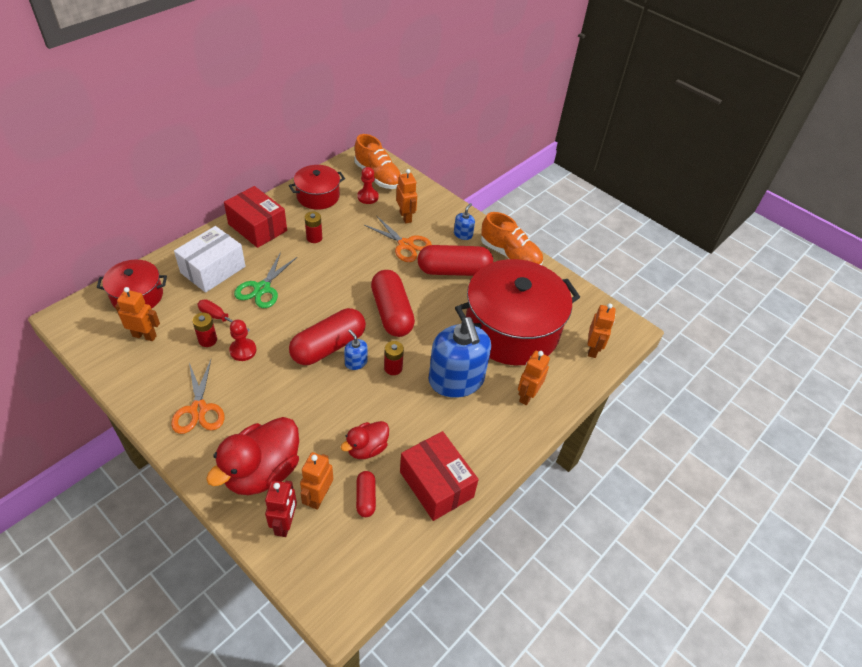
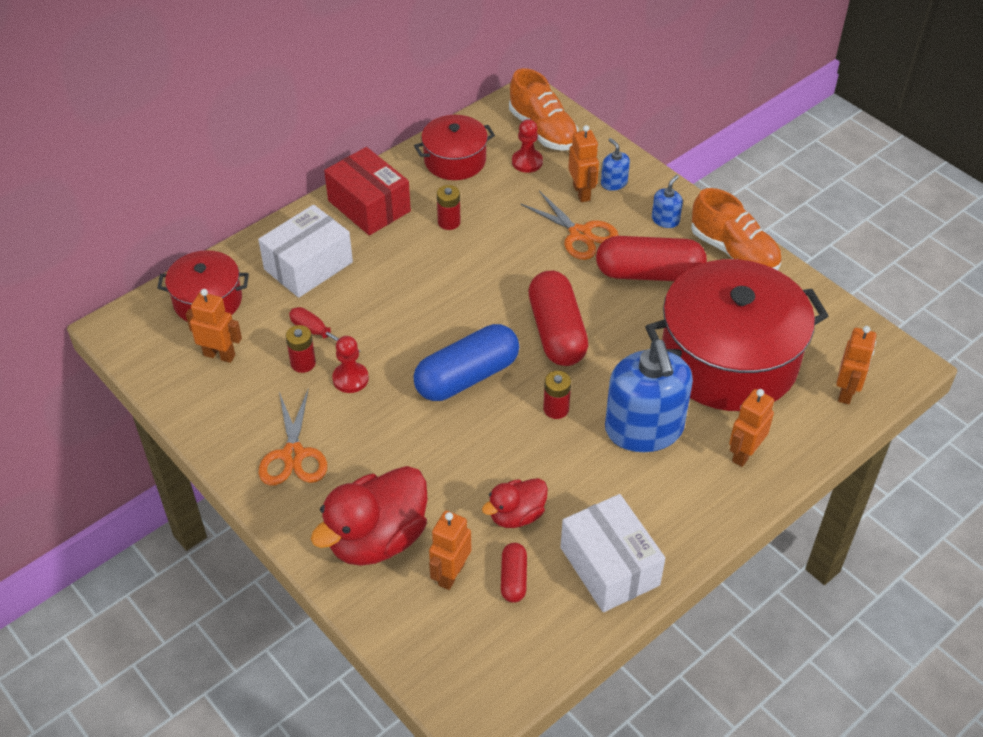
camera: 10 degrees right, 0 degrees up
green scissors [234,252,297,308] -> none
red robot [265,480,297,537] -> none
red capsule [289,308,366,365] -> blue capsule [413,324,519,401]
blue soap dispenser [344,329,368,370] -> blue soap dispenser moved to [601,138,630,191]
red box [400,431,479,521] -> white box [560,494,665,612]

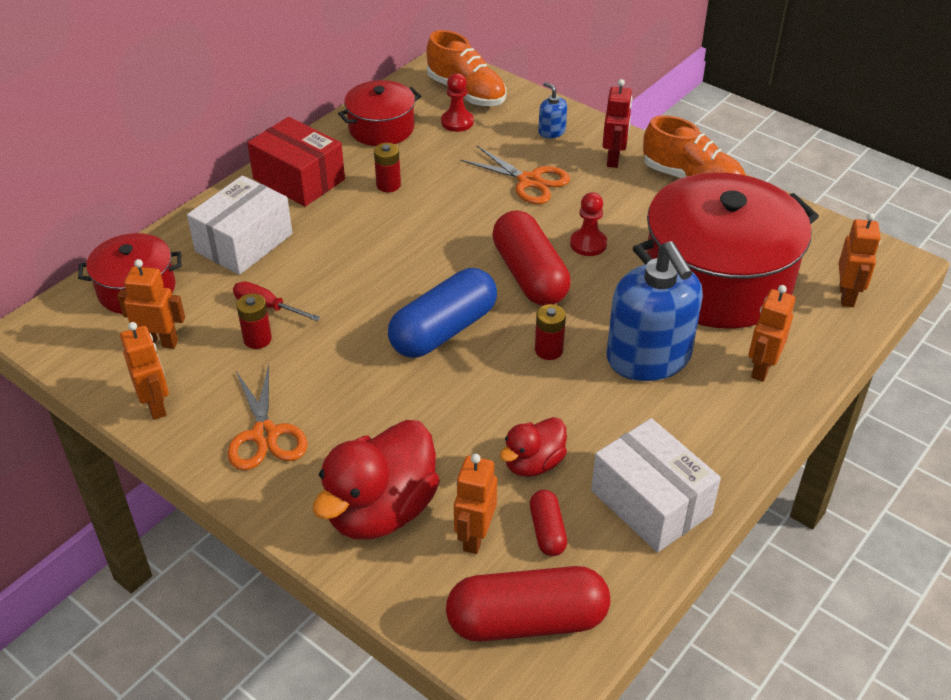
camera: 10 degrees left, 5 degrees down
red pawn [332,336,369,393] -> red pawn moved to [570,192,607,256]
orange robot [568,125,599,202] -> orange robot moved to [120,322,169,420]
red capsule [596,236,707,281] -> red capsule moved to [446,566,610,642]
blue soap dispenser [652,175,683,228] -> red robot [602,79,632,168]

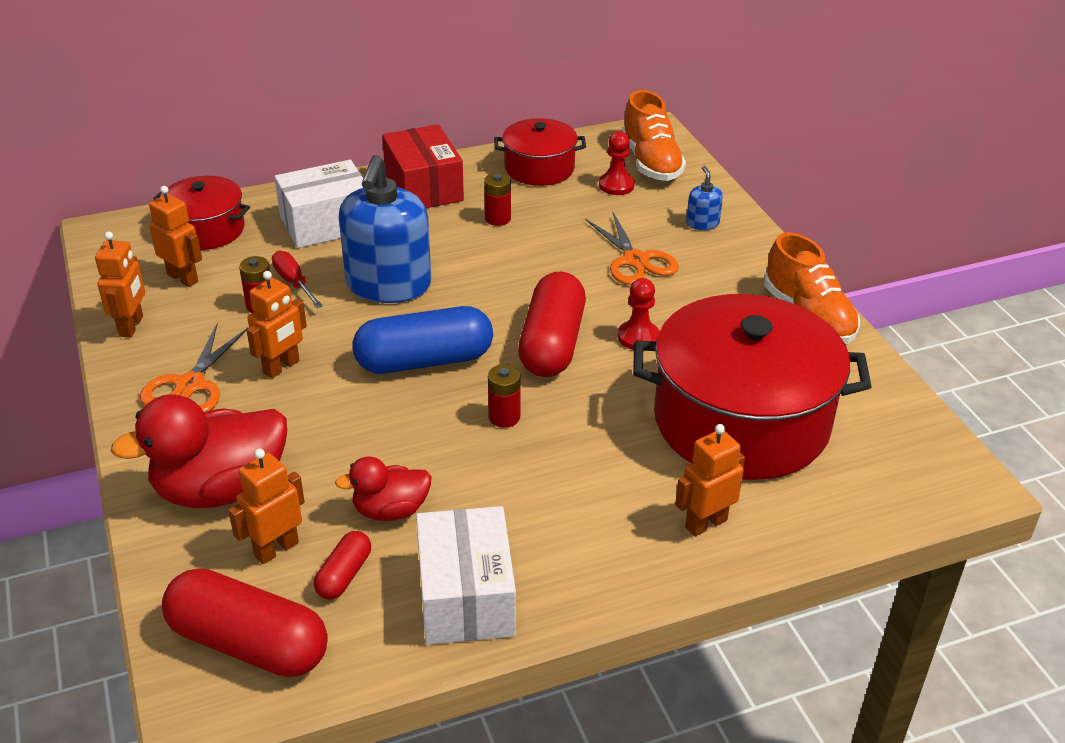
camera: 30 degrees right, 5 degrees down
red robot [602,79,632,168] -> none
blue soap dispenser [607,241,703,381] -> blue soap dispenser moved to [339,155,431,303]
orange robot [838,213,881,307] -> orange robot moved to [247,271,307,378]

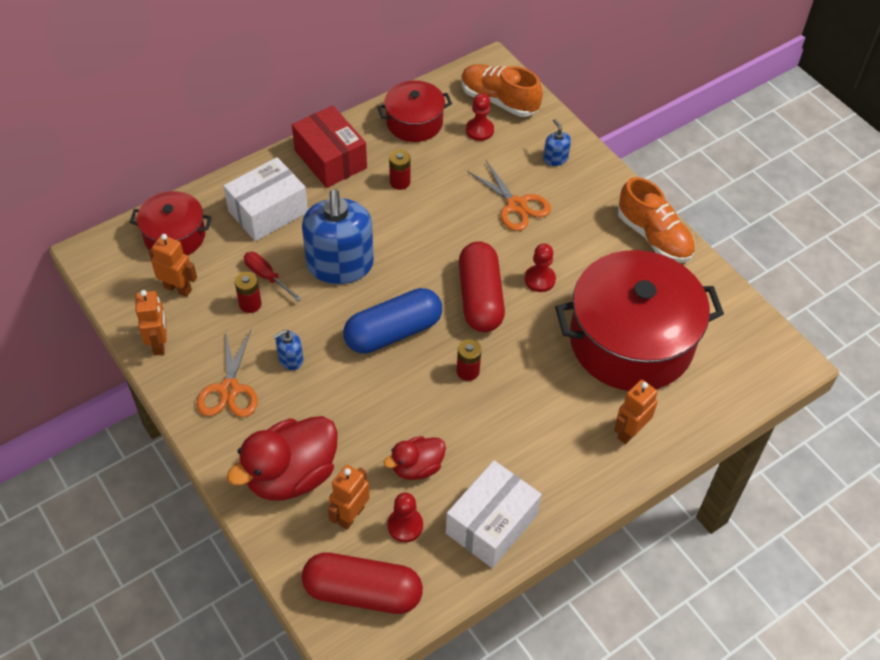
camera: 15 degrees left, 15 degrees up
orange robot [247,271,307,378] -> blue soap dispenser [273,330,303,370]
red capsule [314,531,371,599] -> red pawn [387,492,423,542]
white box [416,506,516,645] -> white box turned 60 degrees clockwise [446,460,542,568]
orange shoe [622,90,686,181] -> orange shoe turned 150 degrees clockwise [461,64,543,117]

